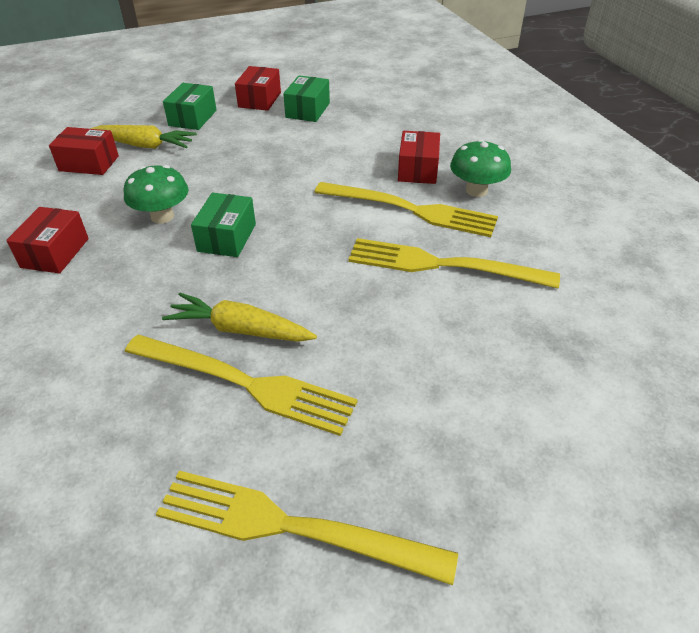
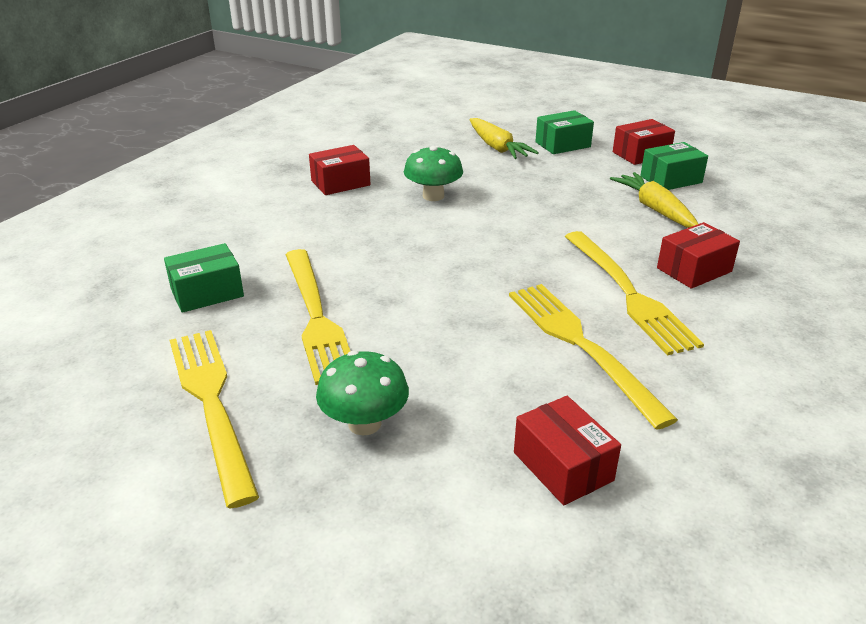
camera: 50 degrees right, 10 degrees down
red box [49,127,119,175] -> red box moved to [514,396,621,505]
yellow carrot [162,293,317,342] -> yellow carrot moved to [610,172,698,228]
green box [191,193,256,257] -> green box moved to [164,243,244,313]
green mushroom [450,139,511,197] -> green mushroom moved to [316,351,409,436]

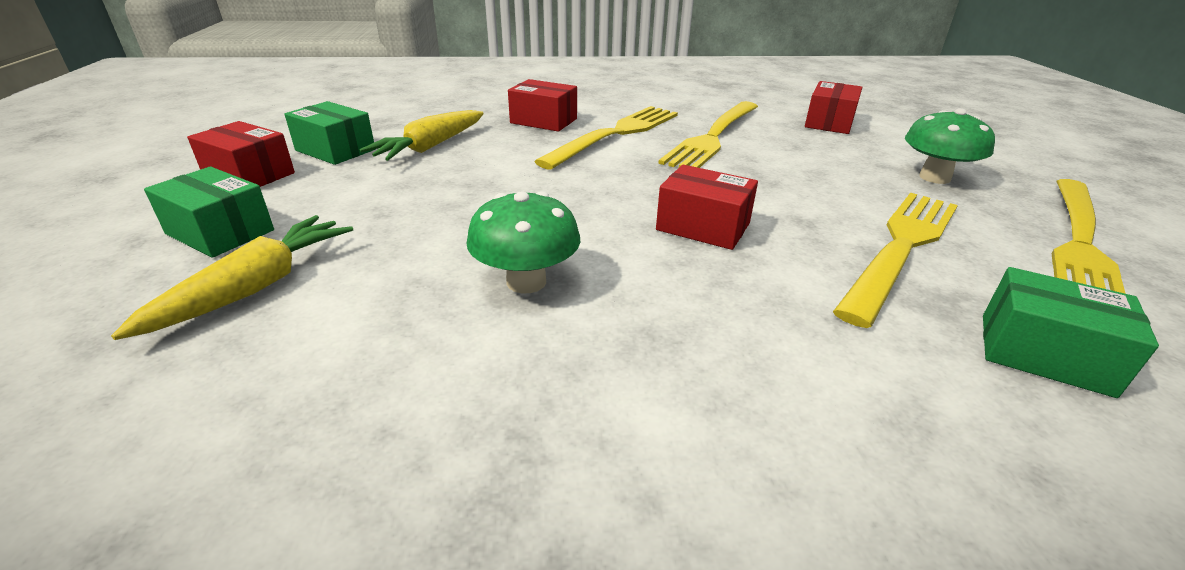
camera: 125 degrees left, 0 degrees up
red box [309,145,371,195] -> red box moved to [656,165,758,250]

